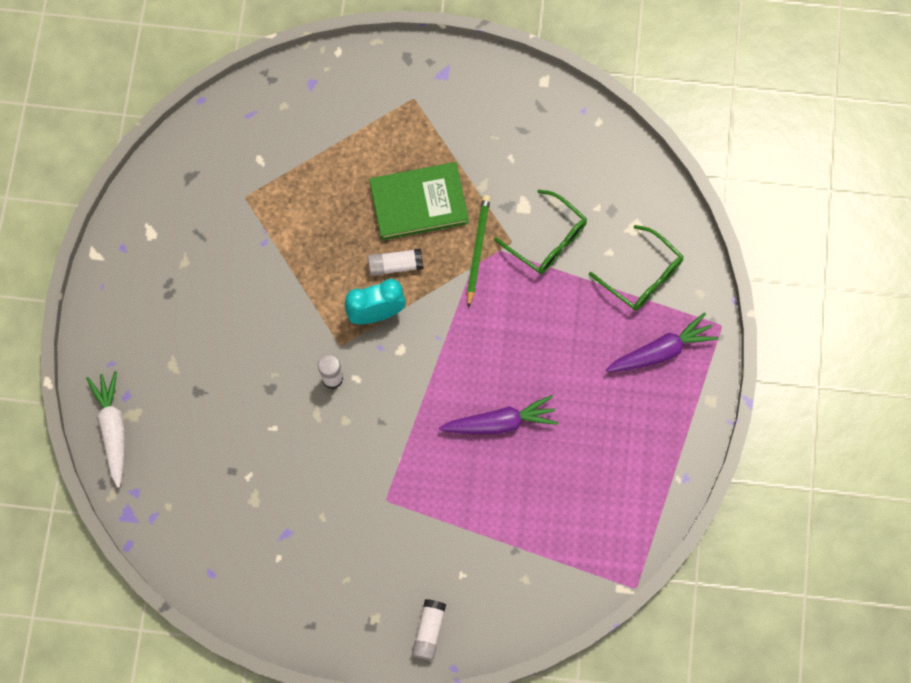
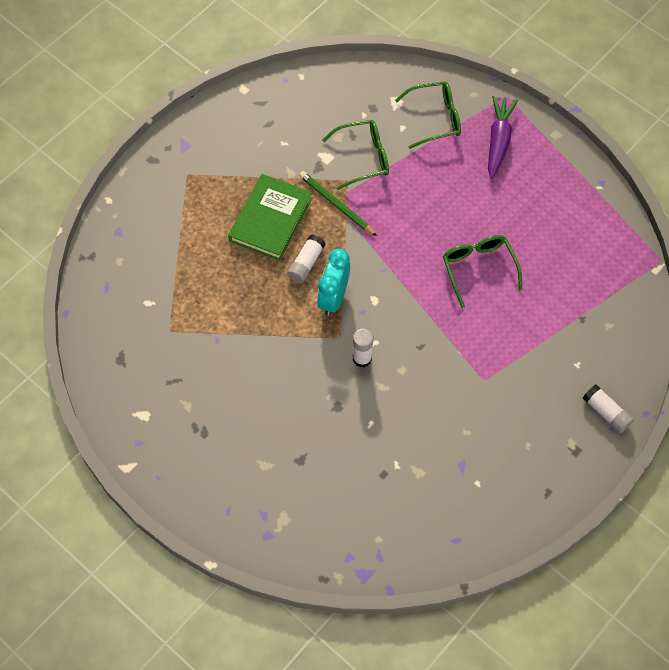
camera: 55 degrees left, 10 degrees down
white carrot [86,371,125,488] -> none
purple carrot [439,395,558,434] -> green glasses [443,235,522,308]

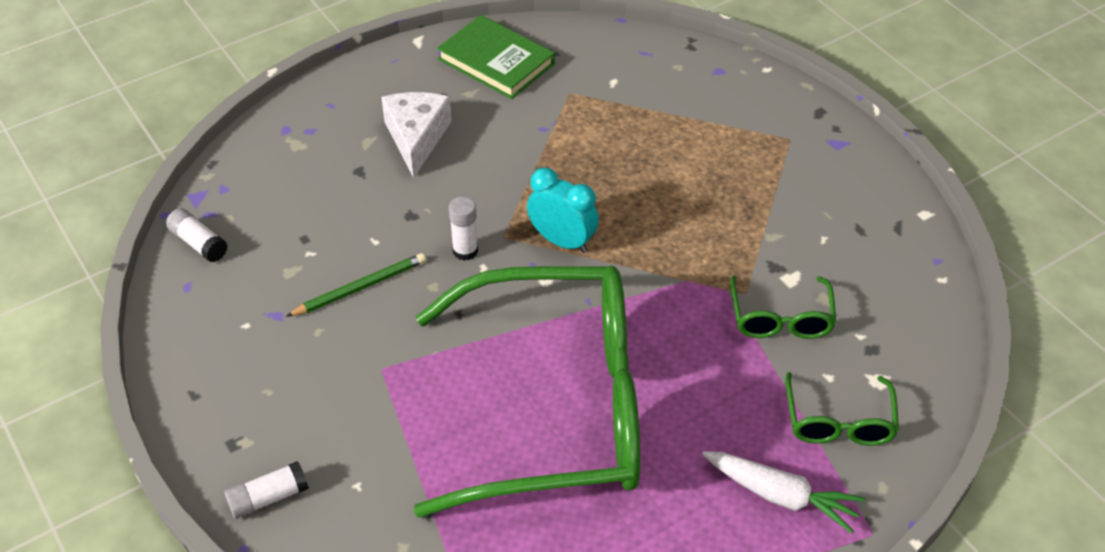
camera: 105 degrees right, 15 degrees down
green book [228,174,312,261] -> green book moved to [437,15,555,99]
white glue stick [287,234,326,283] -> white glue stick moved to [166,208,228,262]
green pencil [299,171,377,236] -> green pencil moved to [286,253,426,317]
green glasses [443,235,522,308] -> green glasses [414,266,641,517], size x2.49
purple carrot [488,96,518,179] -> white carrot [702,451,866,534]
none -> white cheese [381,92,452,178]

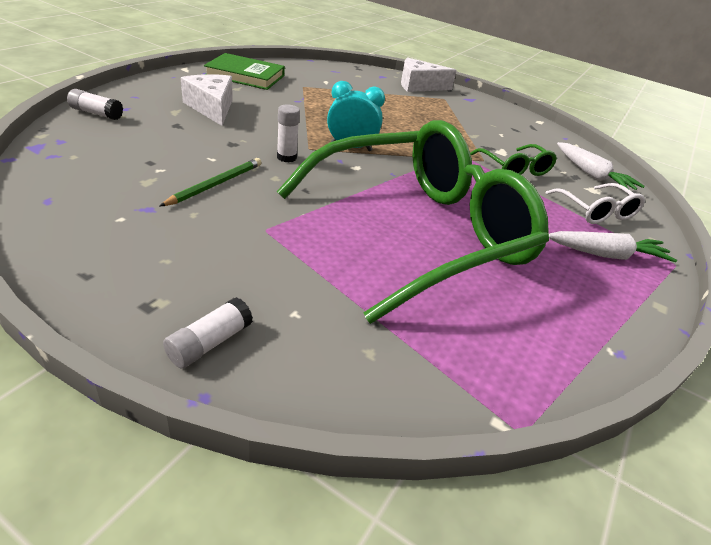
camera: 30 degrees left, 10 degrees down
white glue stick [166,208,228,262] -> white glue stick moved to [67,89,123,120]
green glasses [785,372,899,446] -> white glasses [545,183,645,224]
none -> white cheese [401,57,457,92]
none -> white carrot [557,142,645,190]

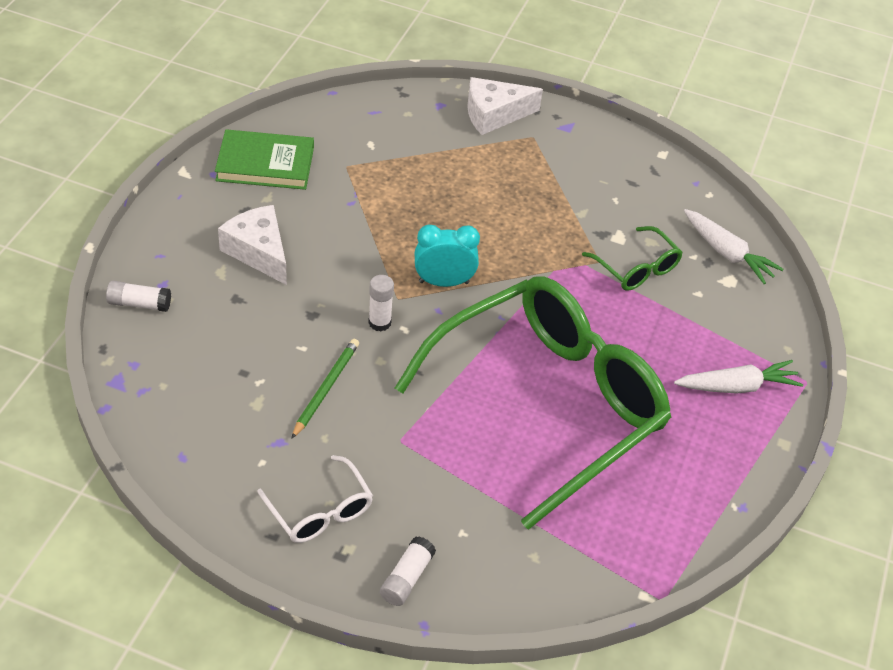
camera: 10 degrees left, 10 degrees up
white glasses [545,183,645,224] -> white glasses moved to [257,455,373,543]

